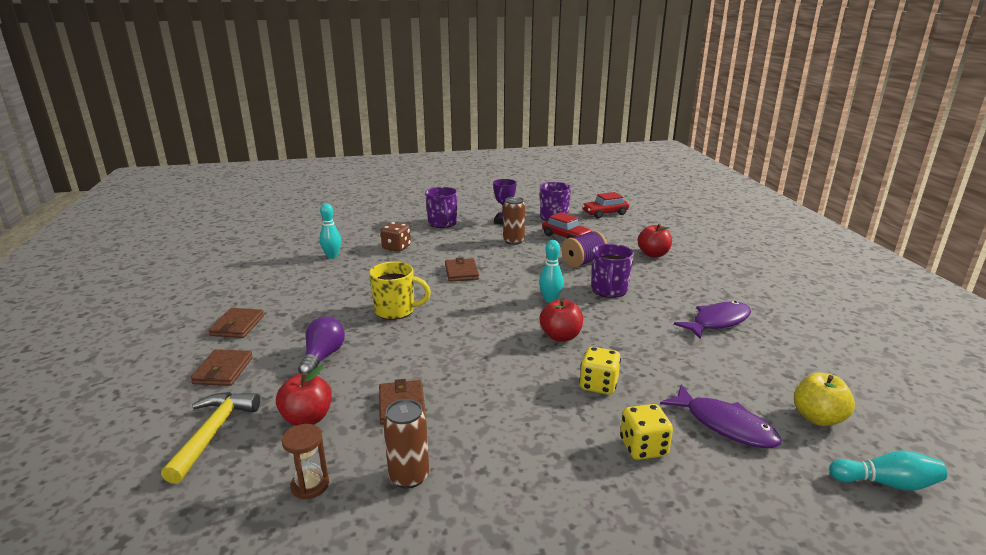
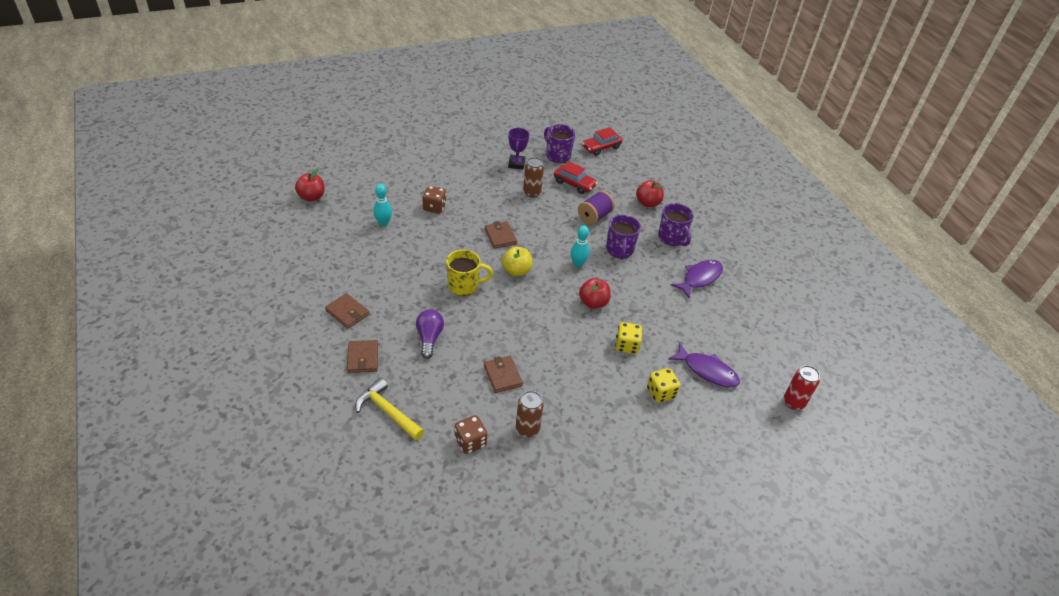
camera: 15 degrees left, 20 degrees up
yellow hammer [161,392,260,484] -> yellow hammer turned 45 degrees counterclockwise [356,378,424,441]
brown wallet [208,308,264,338] -> brown wallet turned 45 degrees counterclockwise [325,293,369,328]
red apple [276,366,332,426] -> red apple moved to [295,169,325,201]
brown hourglass [282,424,329,500] -> brown dice [455,415,487,454]
purple mug [425,187,458,228] -> purple mug moved to [658,203,694,246]
yellow apple [794,372,855,426] -> yellow apple moved to [502,247,532,276]
turquoise bowling pin [829,450,947,491] -> red can [784,365,820,410]

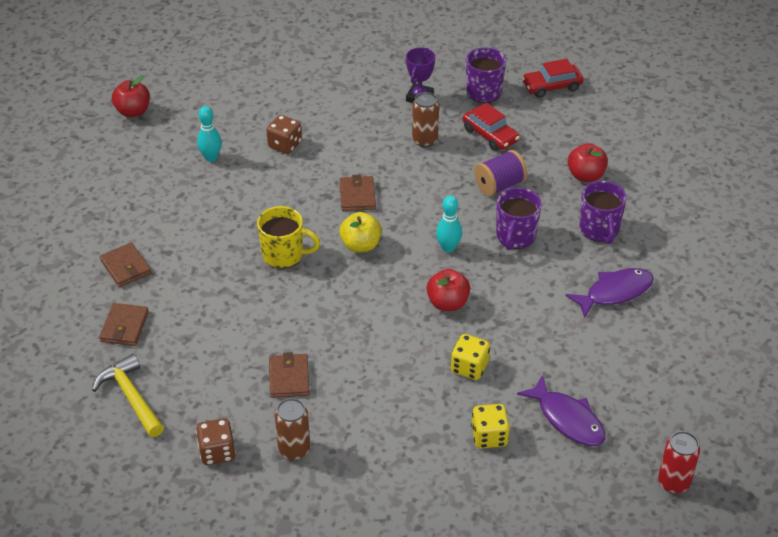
camera: 20 degrees right, 0 degrees up
purple light bulb [416,309,444,359] -> none

